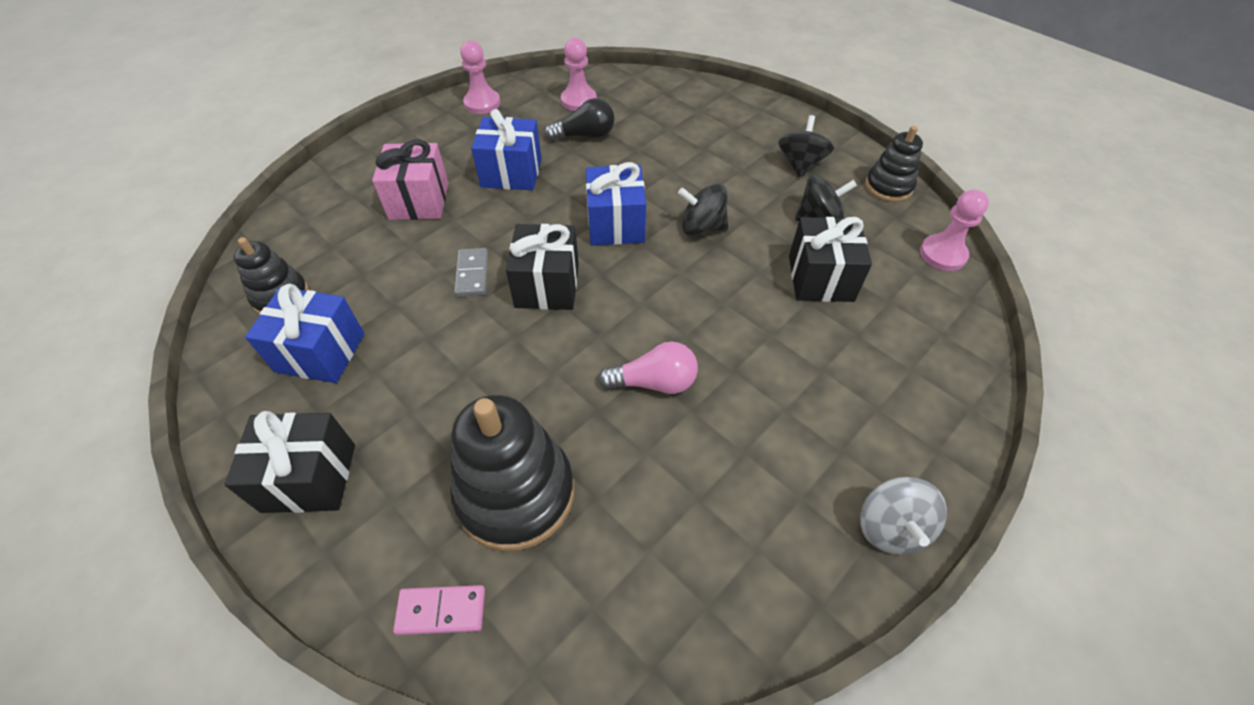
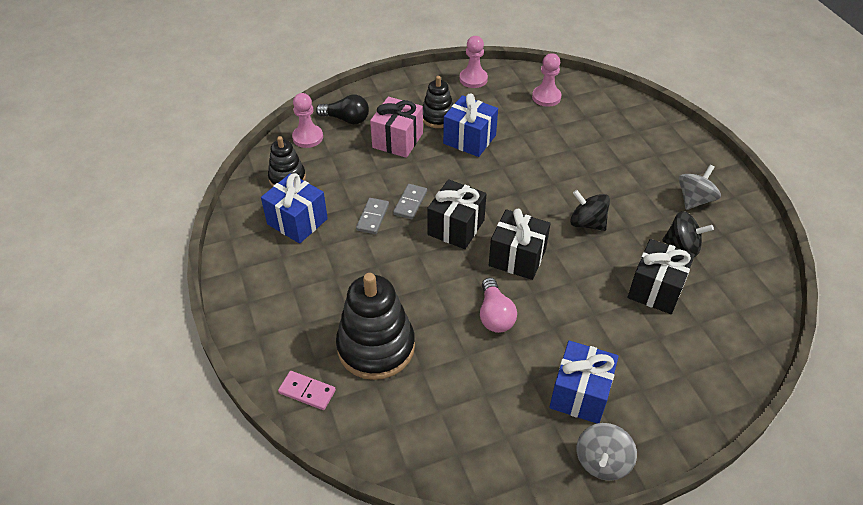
camera: 25 degrees right, 5 degrees down
black gift [225,411,355,513] -> black gift moved to [489,208,551,280]
black light bulb [544,98,615,141] -> black light bulb moved to [316,95,369,124]
blue gift [586,162,646,245] -> blue gift moved to [549,341,619,424]
pink light bulb [598,342,698,394] -> pink light bulb turned 60 degrees clockwise [480,278,517,333]
black spinning top [778,115,834,177] -> grey spinning top [679,165,721,210]
black stacking toy [865,126,923,202] -> black stacking toy moved to [423,76,453,128]
pink pawn [920,190,989,271] -> pink pawn moved to [292,93,323,148]
none -> grey domino [356,198,389,234]

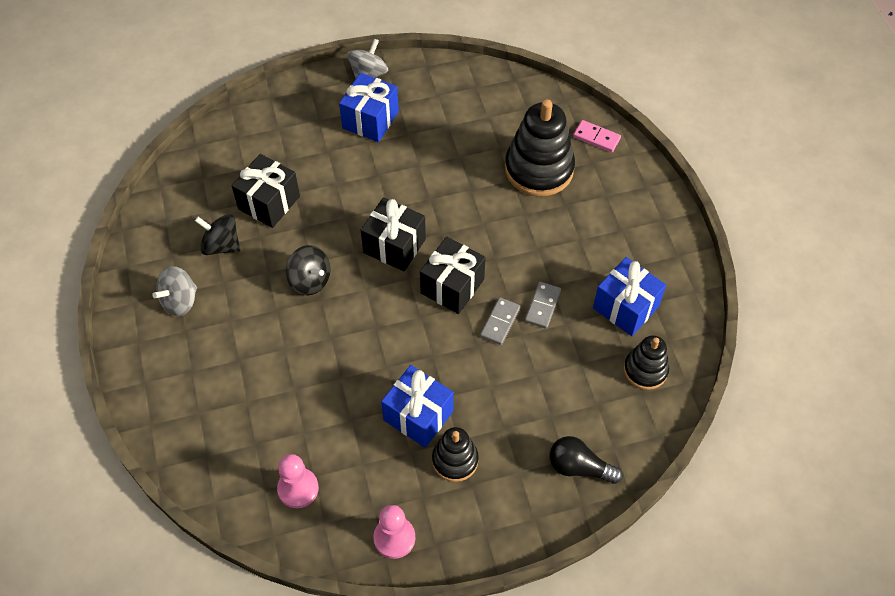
camera: 175 degrees left, 10 degrees up
pink pawn [292,93,323,148] -> none
pink gift [370,97,423,158] -> none
pink light bulb [480,278,517,333] -> none

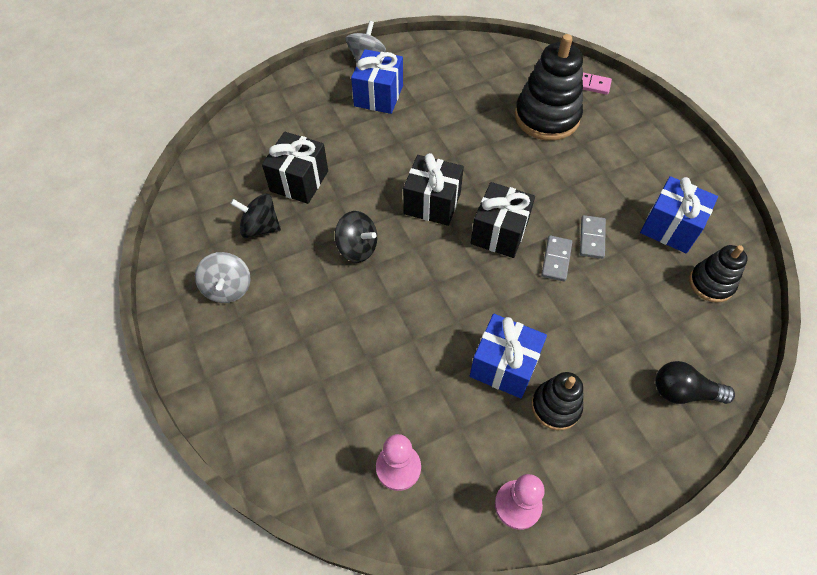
camera: 10 degrees left, 0 degrees up
grey spinning top [152,266,197,317] -> grey spinning top turned 45 degrees counterclockwise [195,252,251,303]

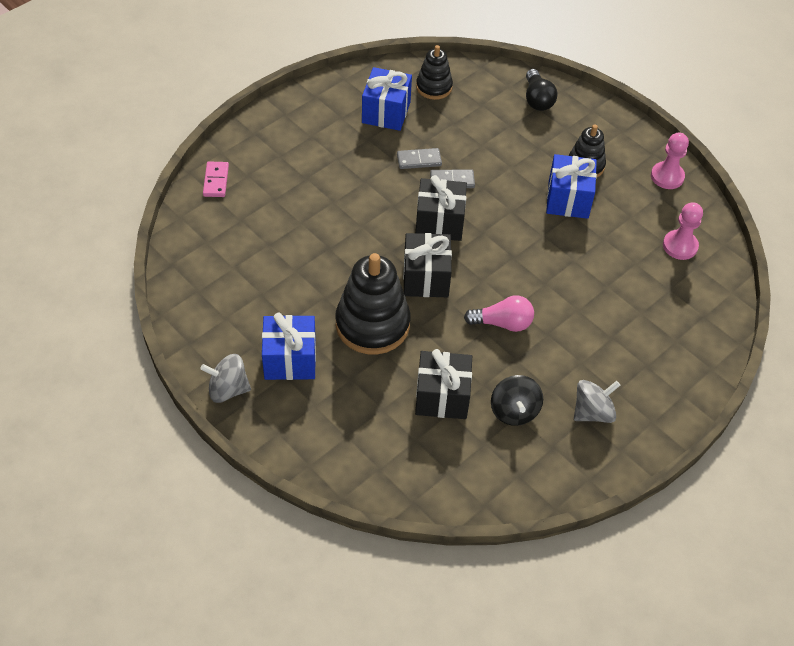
camera: 110 degrees left, 5 degrees down
black spinning top [335,211,377,263] -> pink light bulb [464,295,534,332]
black stacking toy [515,34,583,141] -> black stacking toy moved to [335,253,411,355]

